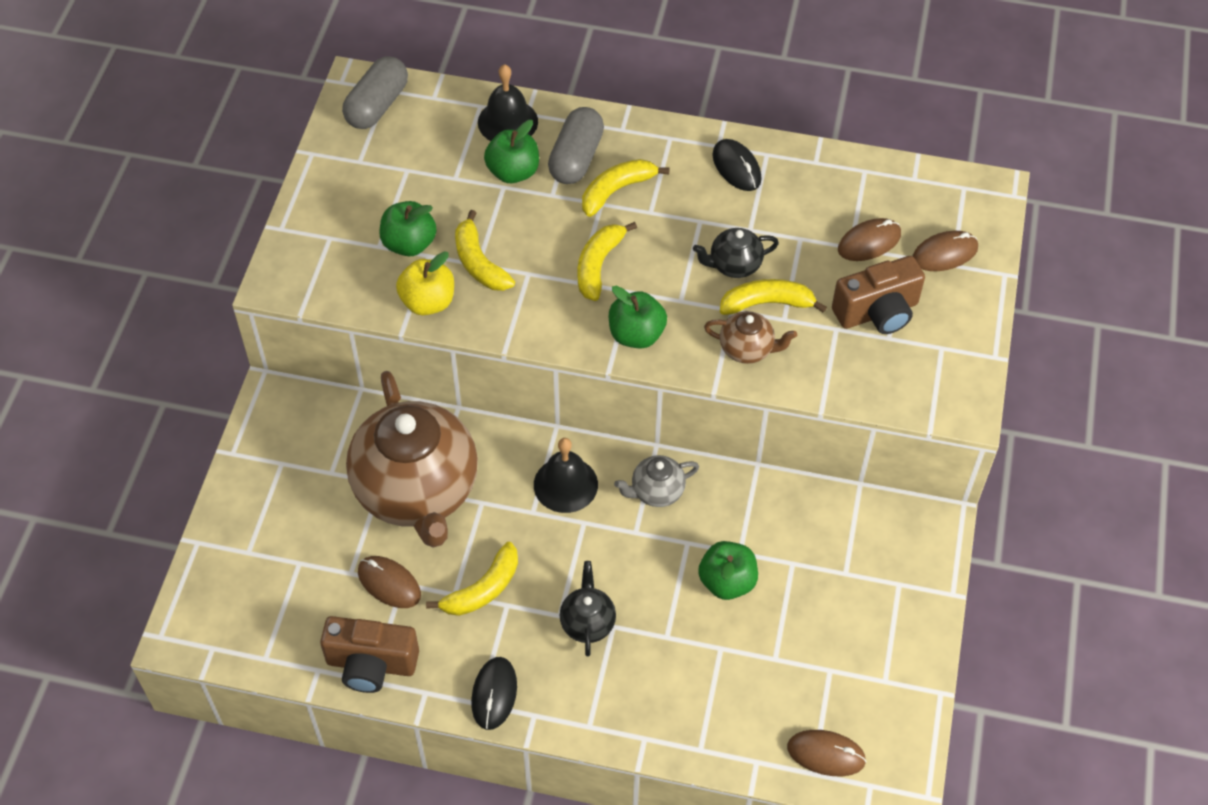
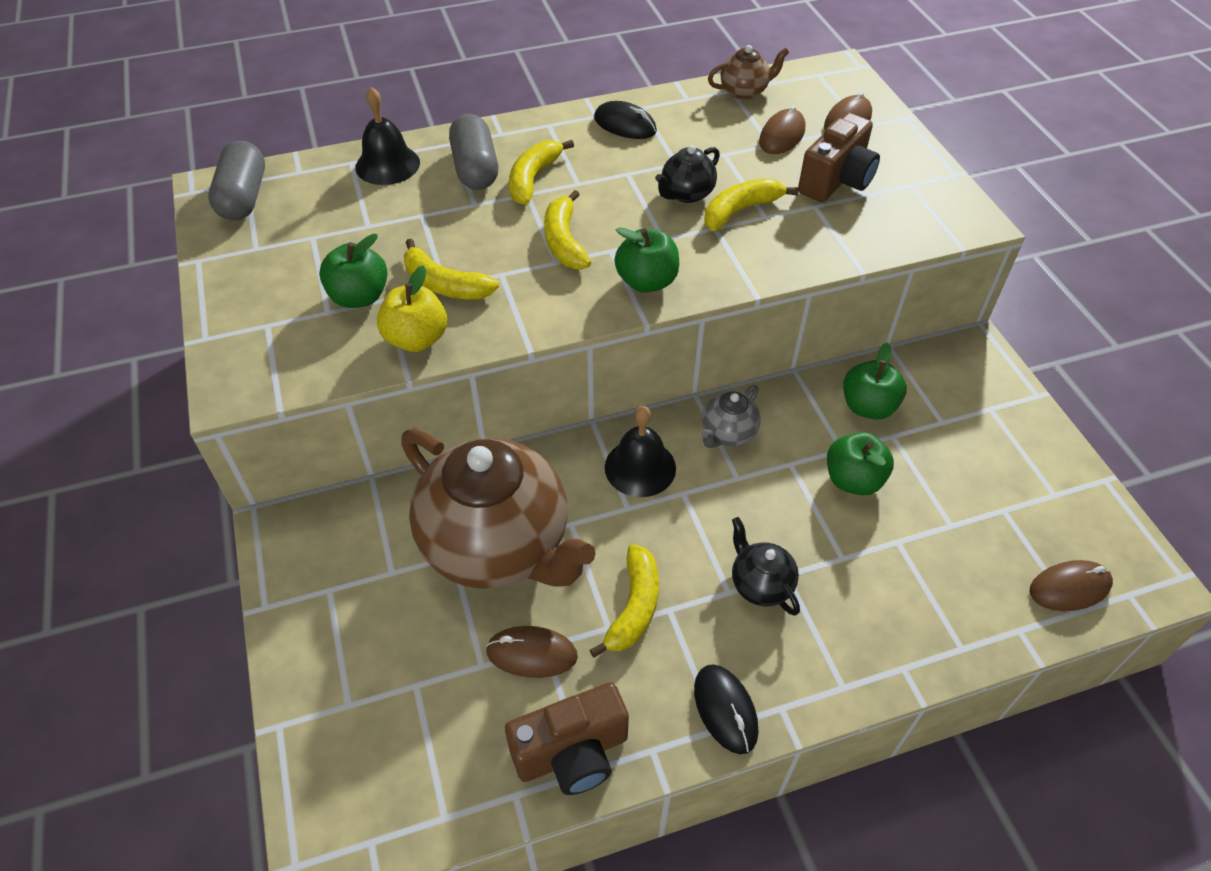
camera: 30 degrees left, 5 degrees down
green apple [484,120,539,183] -> green apple moved to [844,343,907,419]
brown teapot [704,311,797,364] -> brown teapot moved to [708,45,789,100]

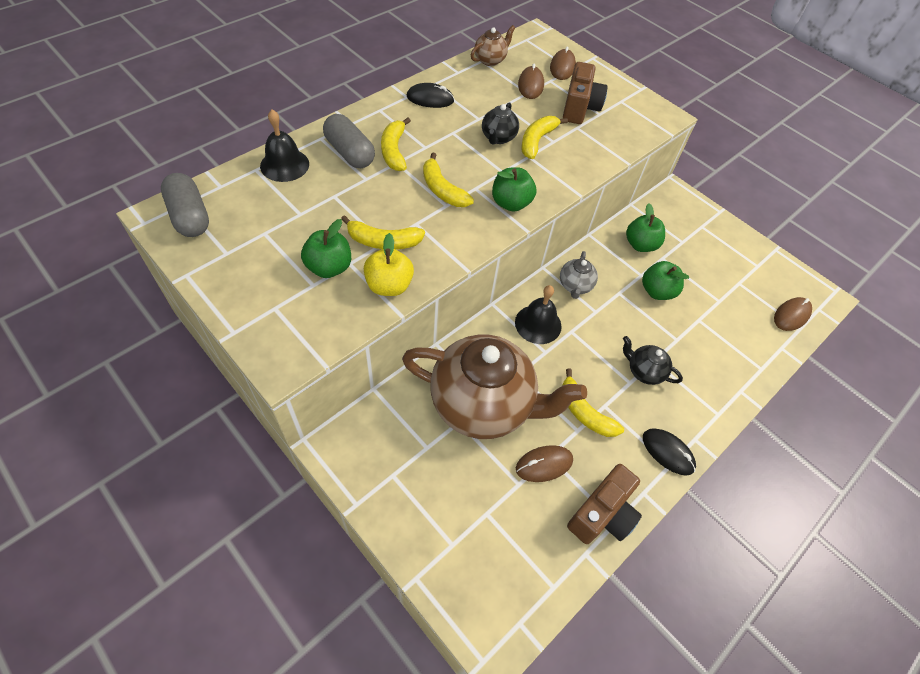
camera: 30 degrees left, 5 degrees up
yellow banana [590,544,659,658] -> yellow banana turned 150 degrees clockwise [562,368,624,437]

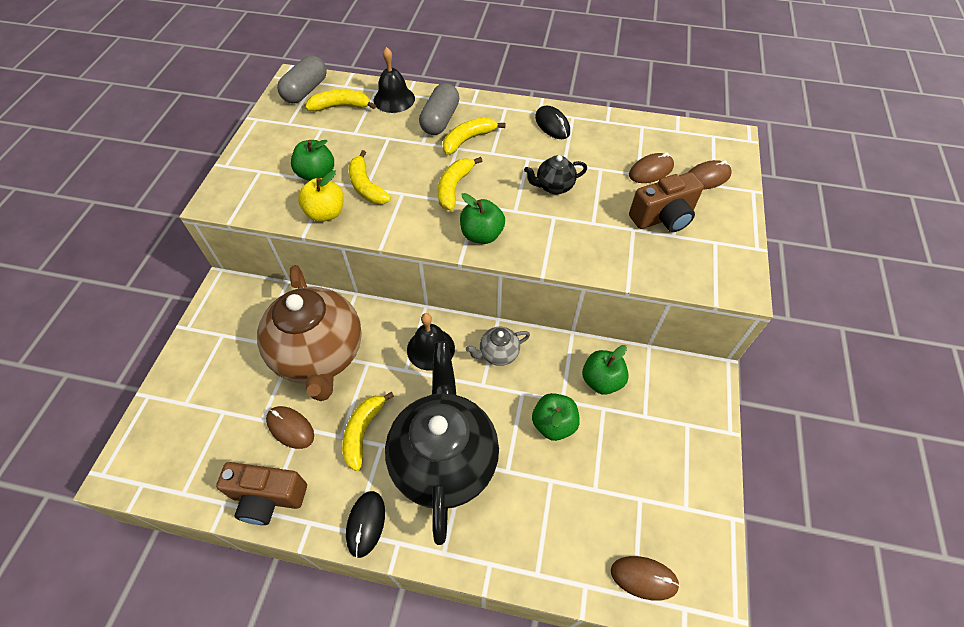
camera: 60 degrees right, 0 degrees up
brown teapot [471,25,515,66] -> none
yellow banana [521,116,568,159] -> yellow banana moved to [305,90,376,112]
black teapot [623,336,683,385] -> black teapot [385,341,499,545], size x2.39

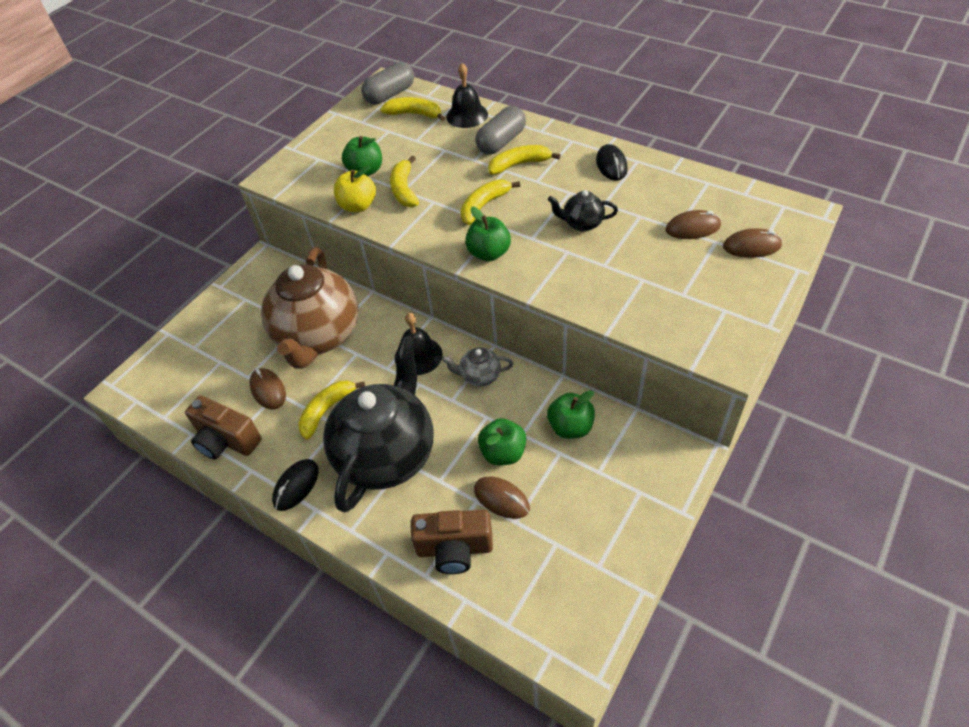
camera: 25 degrees right, 5 degrees down
brown mouse [611,556,680,601] -> brown mouse moved to [474,476,530,519]
brown camera [629,172,704,232] -> brown camera moved to [411,510,493,574]

